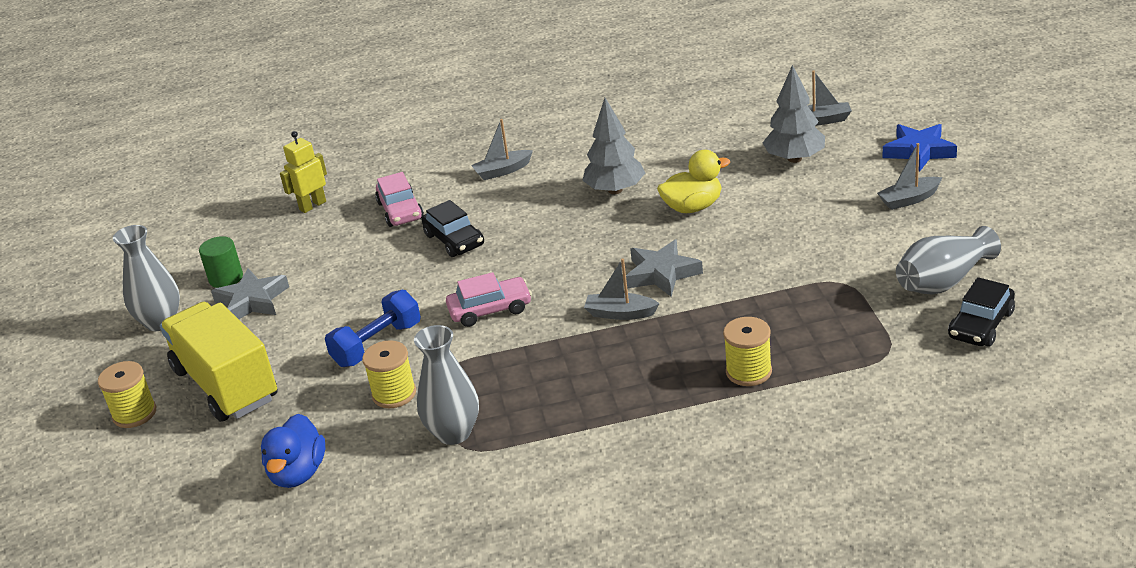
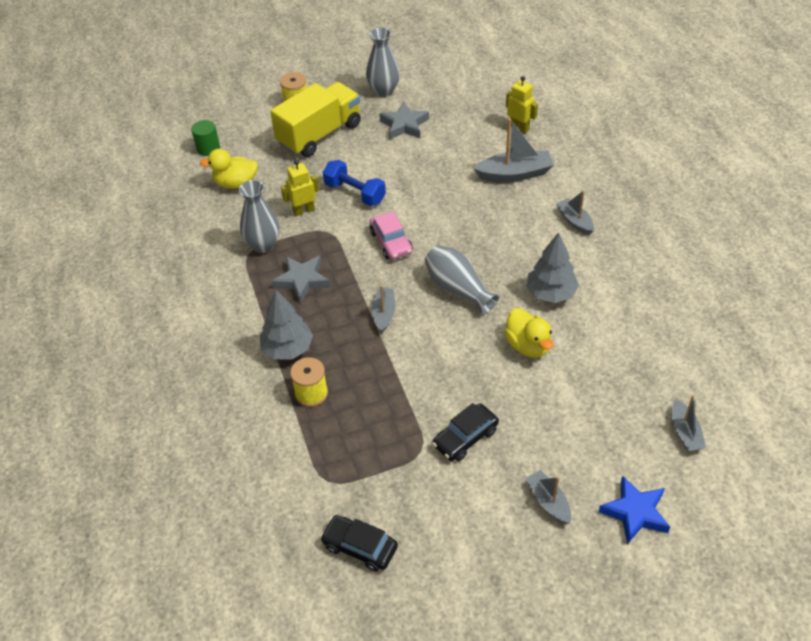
camera: 80 degrees right, 15 degrees up
green cylinder [199,236,243,288] -> green cylinder moved to [191,120,220,156]
blue duck [261,414,325,488] -> yellow duck [200,149,258,189]
yellow spool [362,340,416,408] -> yellow robot [281,160,319,216]
pink car [375,172,424,227] -> grey boat [473,118,554,182]
black car [422,200,484,257] -> black car moved to [432,403,499,461]
grey star [626,239,703,297] -> grey star moved to [272,256,330,303]
grey tree [762,65,825,163] -> grey tree moved to [260,290,313,359]
grey vase [896,226,1001,294] -> grey vase moved to [425,245,499,315]

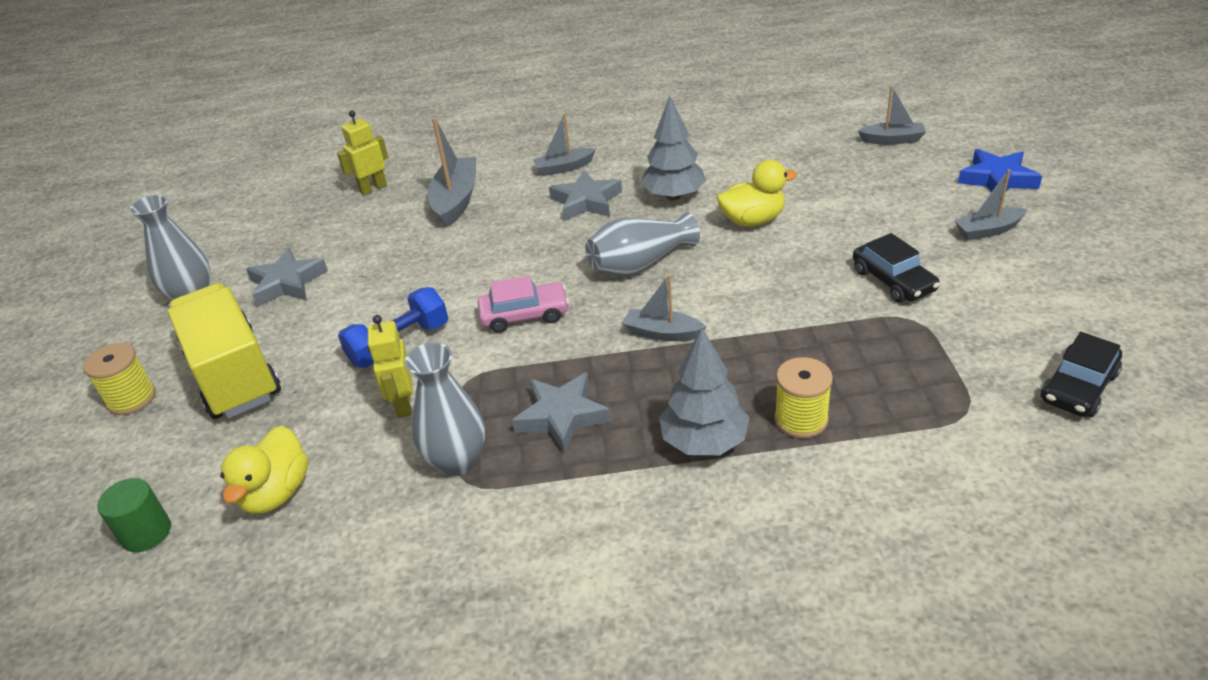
camera: 75 degrees left, 10 degrees down
none -> grey star [549,170,622,221]

